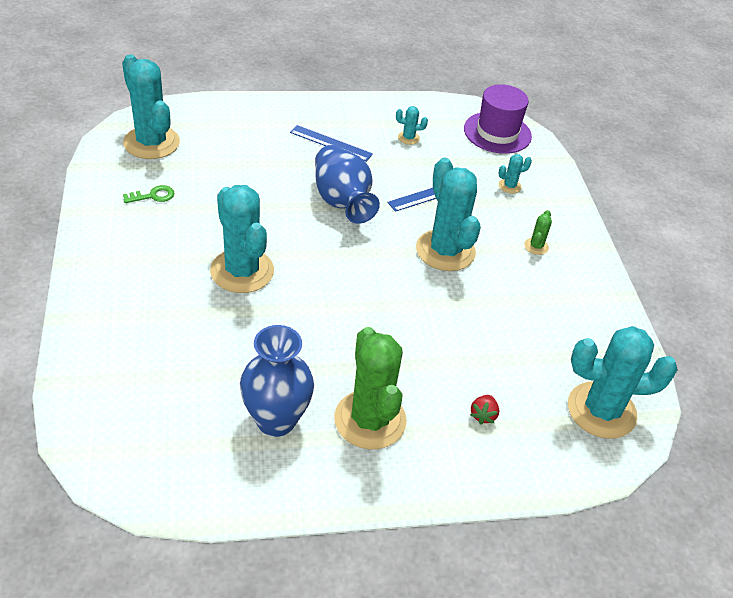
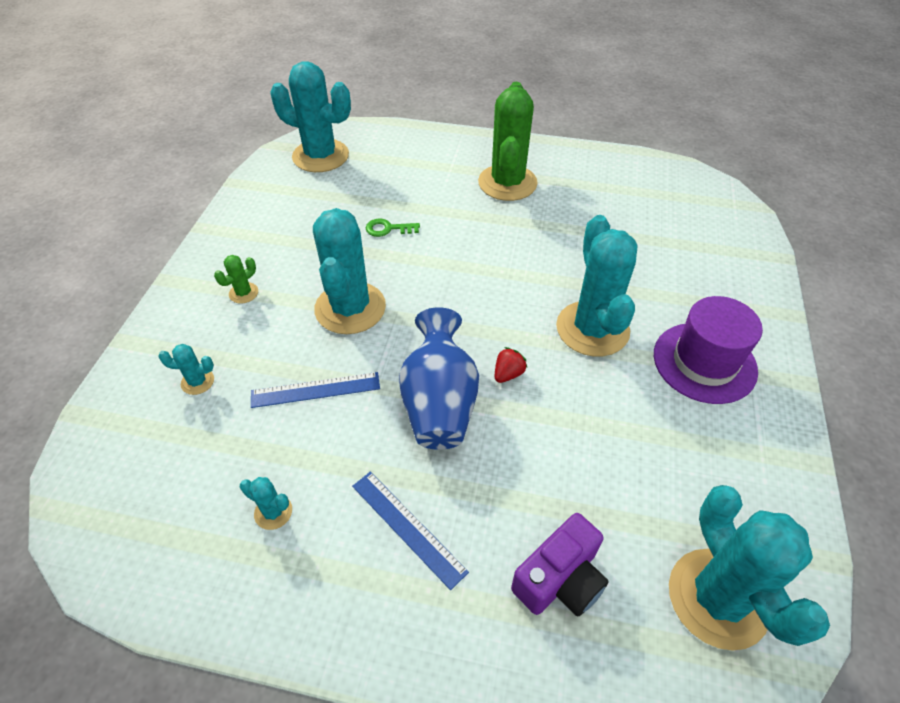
camera: 155 degrees left, 5 degrees up
green key [123,185,174,203] -> green key moved to [366,219,420,237]
blue vase [240,325,314,437] -> none
purple hat [464,84,532,154] -> purple hat moved to [654,296,763,404]
red strawberry [470,395,499,425] -> red strawberry moved to [495,347,527,383]
none -> purple camera [511,513,609,617]

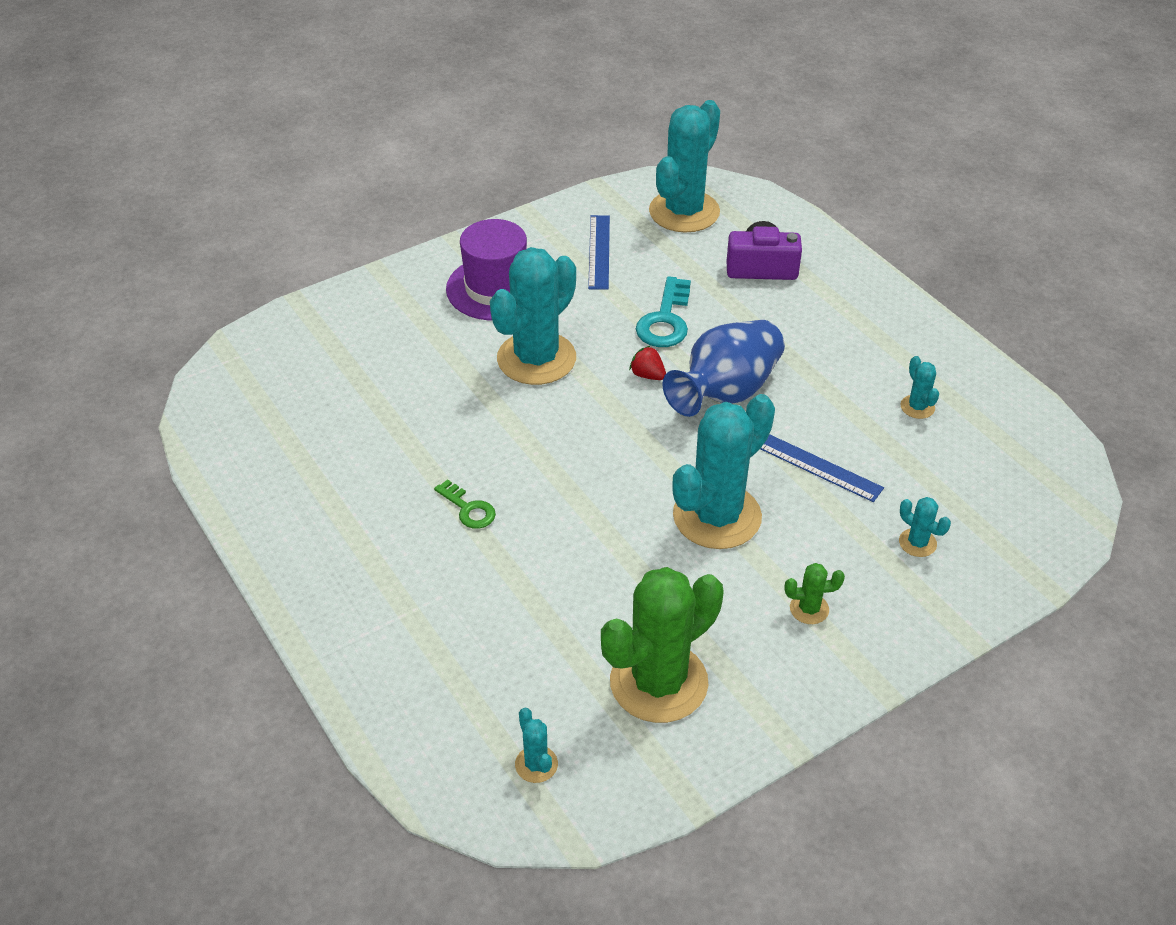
camera: 135 degrees left, 5 degrees down
turquoise cactus [270,61,351,172] -> turquoise cactus [515,708,558,783], size x0.42
blue ruler [352,472,469,590] -> blue ruler moved to [588,215,610,290]
green key [366,219,420,237] -> green key moved to [434,479,496,529]
green cactus [478,82,538,201] -> green cactus moved to [601,567,724,723]
red strawberry [495,347,527,383] -> red strawberry turned 45 degrees clockwise [629,346,666,380]
none -> turquoise key [636,276,691,347]

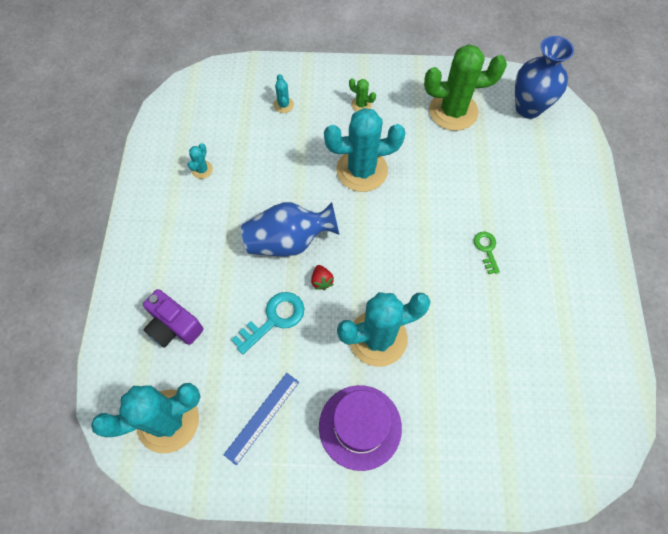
camera: 145 degrees left, 20 degrees up
turquoise cactus [515,708,558,783] -> blue vase [515,36,574,119]
blue ruler [761,434,884,502] -> none

